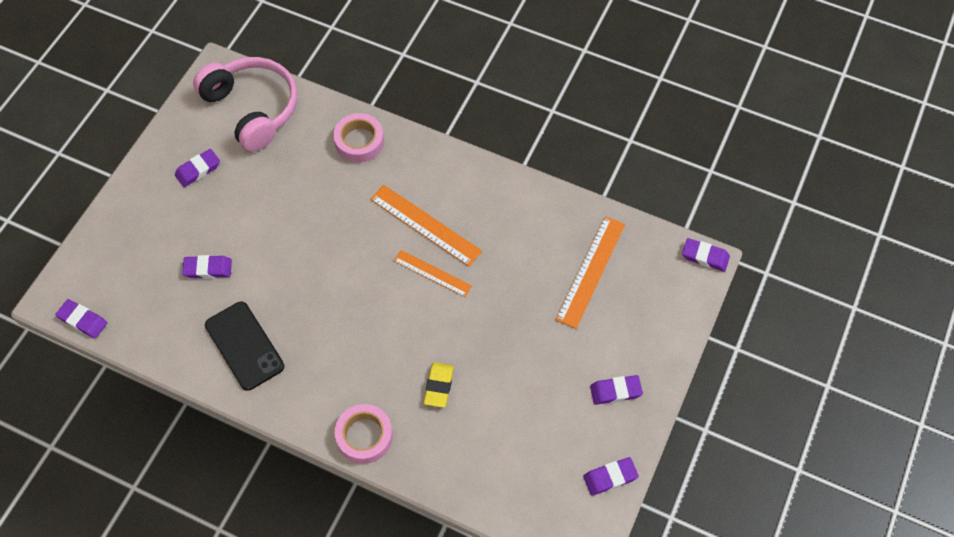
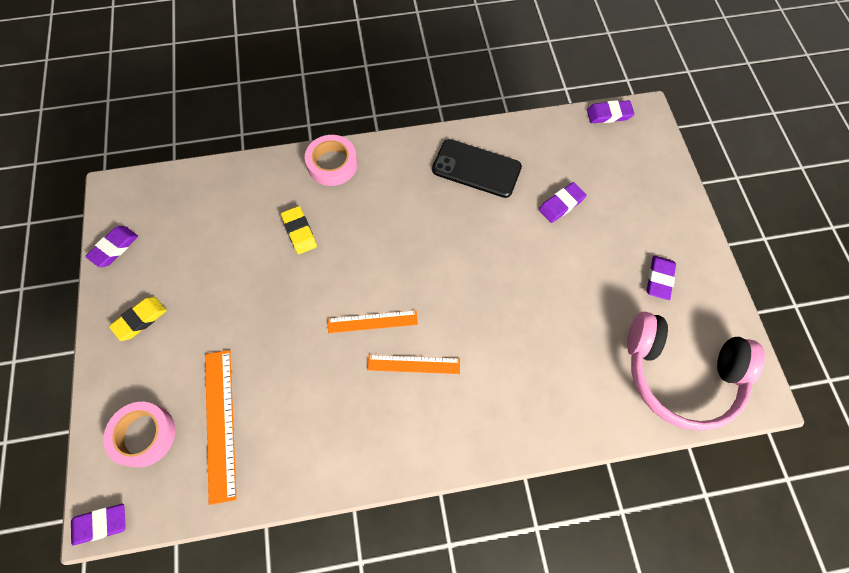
camera: 145 degrees right, 5 degrees up
pink tape [333,113,384,163] -> pink tape moved to [103,402,175,467]
orange ruler [370,185,482,267] -> orange ruler [367,355,460,374], size x0.64
purple eraser [590,375,643,405] -> yellow eraser [109,297,167,341]

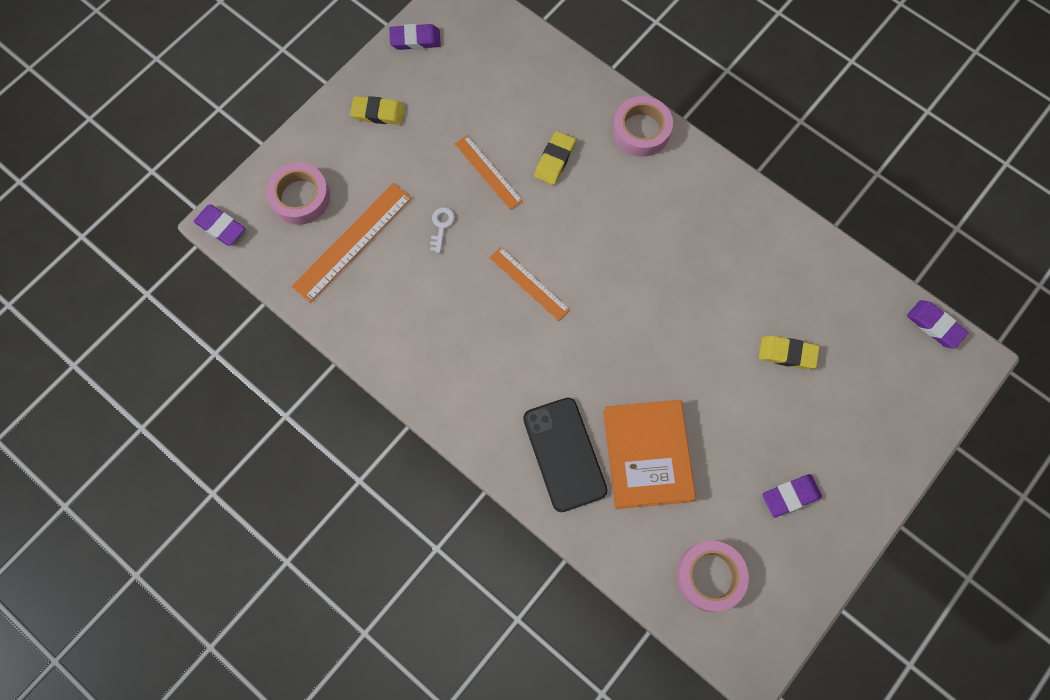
camera: 50 degrees right, 5 degrees up
orange ruler [367,355,460,374] -> orange ruler moved to [455,135,523,210]
black phone [432,139,522,198] -> black phone moved to [523,398,608,512]
purple eraser [539,182,587,223] -> yellow eraser [759,336,819,369]
pink headphones [627,312,765,431] -> pink tape [677,541,749,612]
none -> white key [430,207,455,253]
none -> orange book [603,400,696,509]

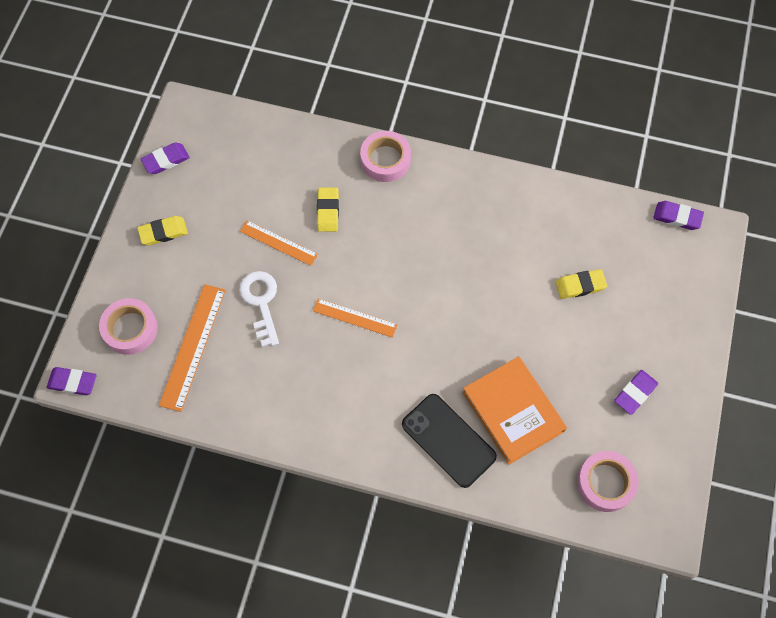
camera: 25 degrees left, 5 degrees down
white key [430,207,455,253] -> white key [239,271,279,347], size x1.86

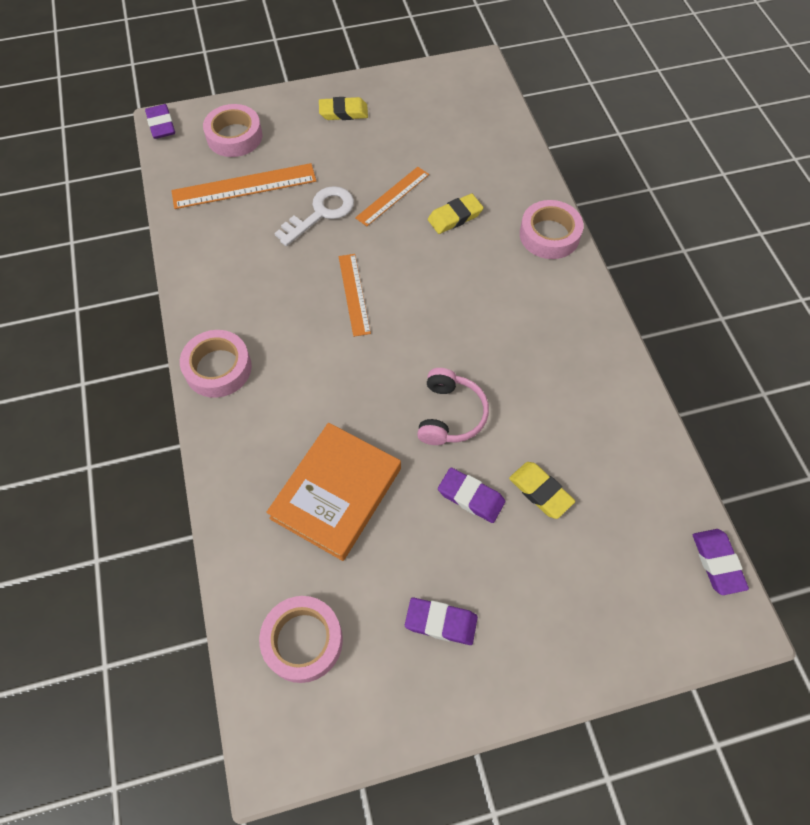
camera: 60 degrees right, 5 degrees down
yellow eraser [137,216,188,245] -> yellow eraser turned 45 degrees counterclockwise [319,97,368,120]
purple eraser [141,143,190,174] -> purple eraser moved to [438,468,505,523]
orange ruler [240,221,318,266] -> orange ruler turned 45 degrees clockwise [355,167,429,226]
black phone [402,394,497,488] -> none
none -> pink tape [180,330,252,398]
none -> pink headphones [417,368,489,445]

